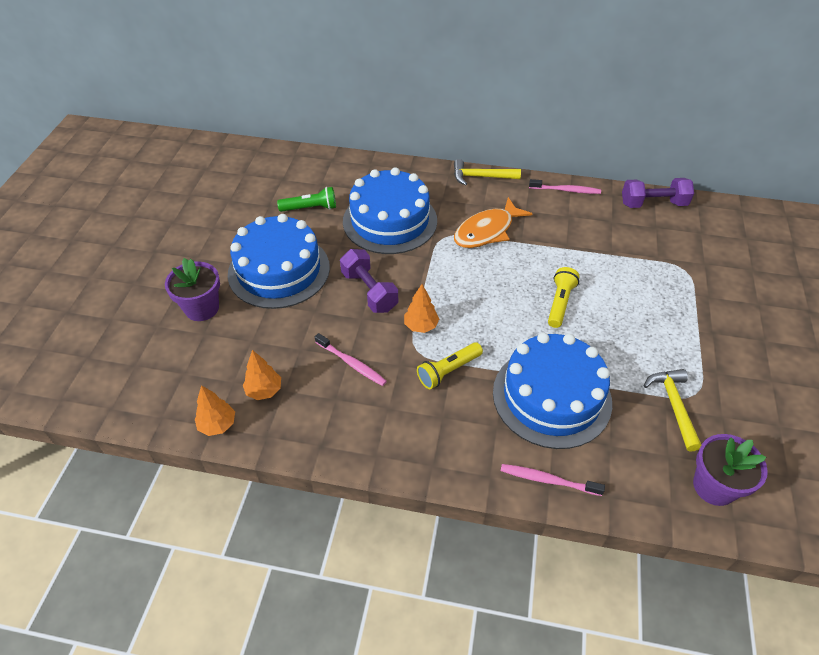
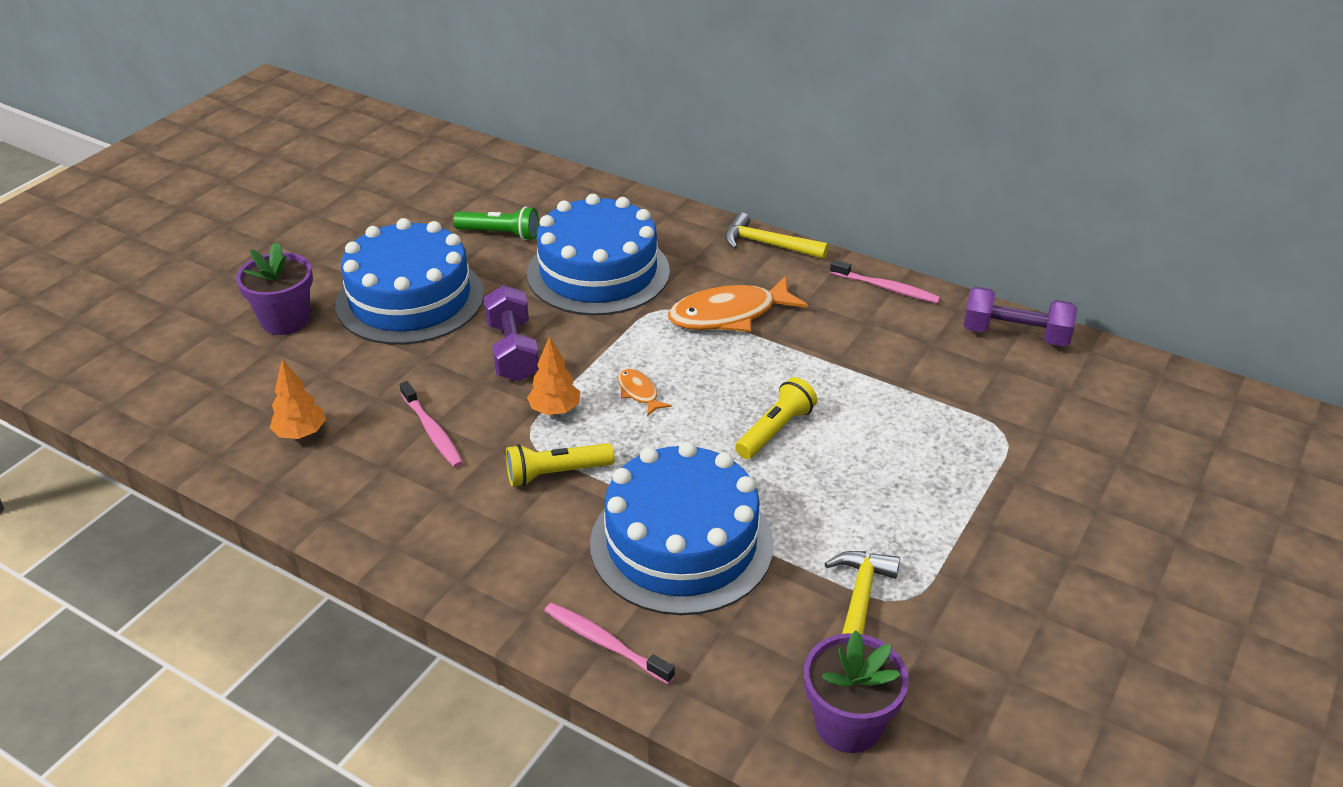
camera: 20 degrees right, 10 degrees down
orange tree [195,385,235,436] -> none
none -> orange fish [618,369,671,416]

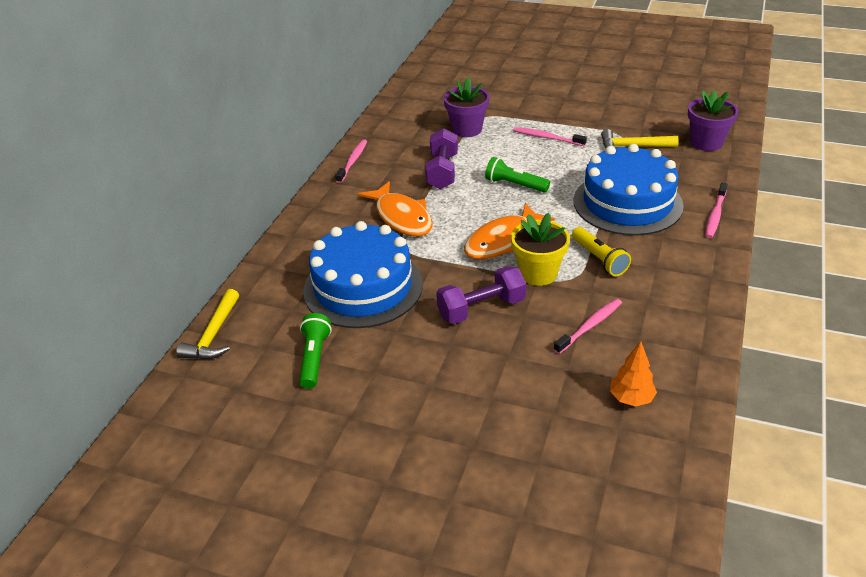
camera: 100 degrees left, 0 degrees up
purple flower pot [236,243,313,335] -> purple flower pot moved to [444,77,489,137]
blue cake [335,218,484,345] -> none
orange tree [527,336,580,415] -> yellow flower pot [511,213,570,286]
orange fish [618,369,671,416] -> orange fish [464,203,555,259], size x2.07
yellow hammer [725,212,829,259] -> yellow hammer moved to [176,289,239,359]
yellow flashlight [735,377,817,459] -> green flashlight [485,157,550,193]
purple dumbbell [963,287,1077,347] -> purple dumbbell moved to [425,128,458,189]
none -> pink toothbrush [513,127,587,146]

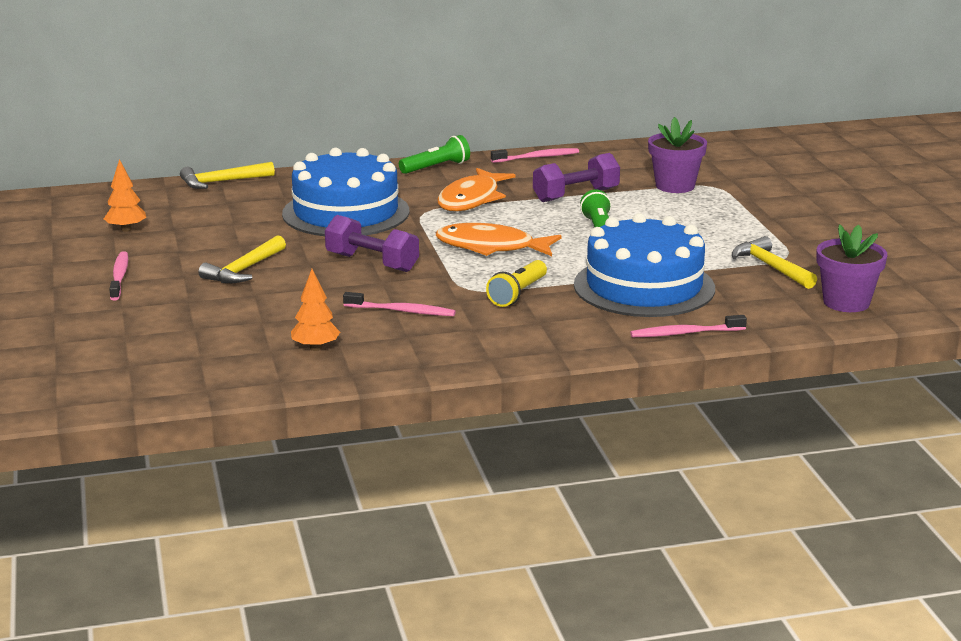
camera: 55 degrees right, 15 degrees down
green flashlight [299,313,332,389] -> green flashlight moved to [399,135,470,174]
yellow flower pot [511,213,570,286] -> none
pink toothbrush [513,127,587,146] -> pink toothbrush moved to [109,251,128,301]
none -> orange tree [104,159,146,232]
none -> yellow hammer [199,235,286,283]

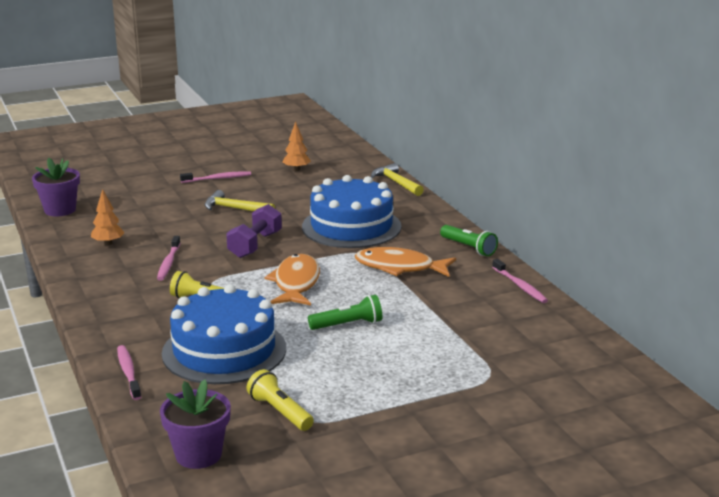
camera: 80 degrees right, 0 degrees up
purple dumbbell [533,153,620,202] -> none
purple flower pot [648,117,707,193] -> purple flower pot moved to [32,158,80,216]
yellow hammer [732,236,817,289] -> yellow flashlight [246,369,314,431]

